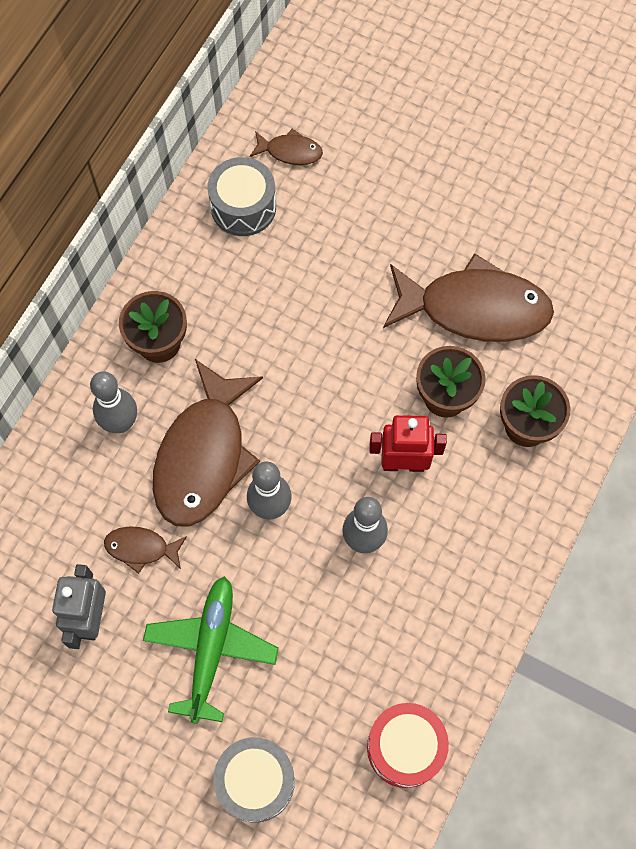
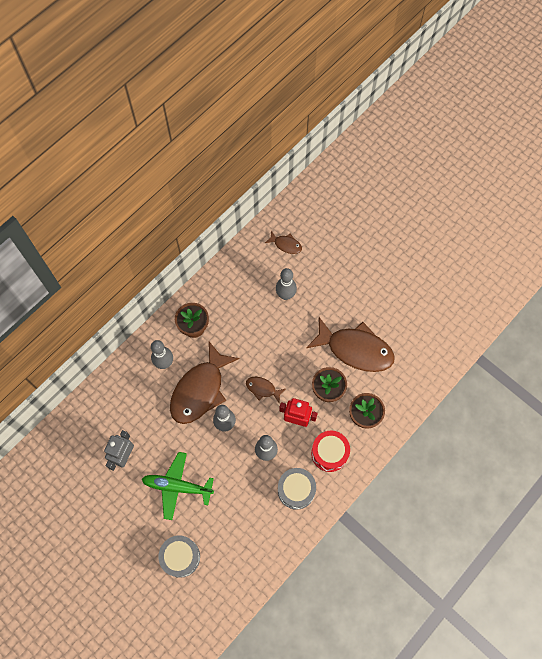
camera: 15 degrees right, 0 degrees up
brown fish [104,526,187,574] -> brown fish moved to [246,377,285,403]
green plane [143,576,279,724] -> green plane turned 105 degrees counterclockwise [142,452,214,520]
grey drum [207,157,276,236] -> grey drum moved to [278,468,316,510]
red drum [367,703,449,788] -> red drum moved to [311,431,350,472]
none -> grey bowling pin [276,268,297,300]

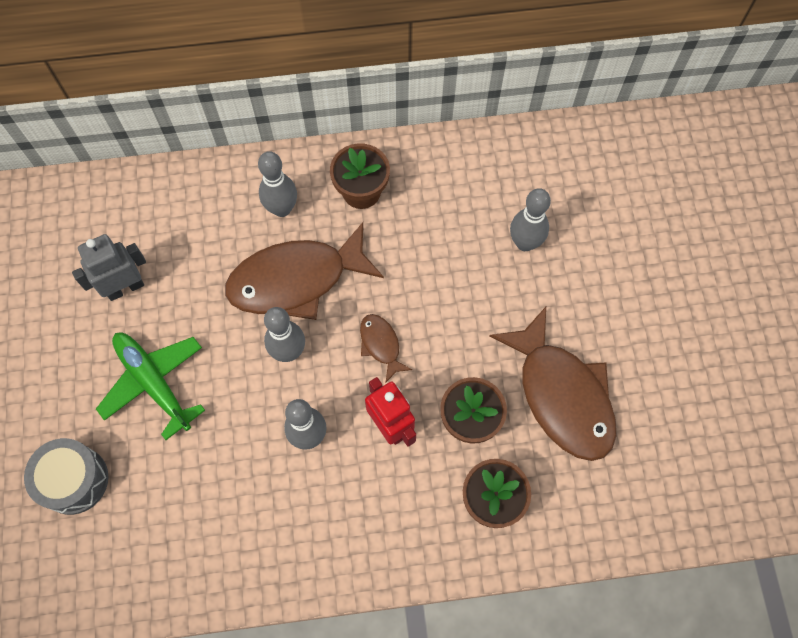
camera: 40 degrees right, 0 degrees up
brown fish [265,230,302,254] -> none
grey drum [278,468,316,510] -> none
red drum [311,431,350,472] -> none

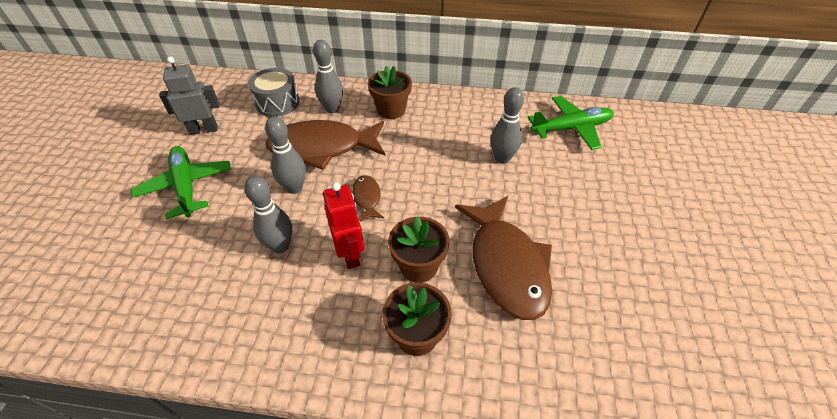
camera: 15 degrees right, 20 degrees down
grey drum [24,438,108,515] -> grey drum moved to [248,68,300,117]
none -> green plane [528,96,614,150]

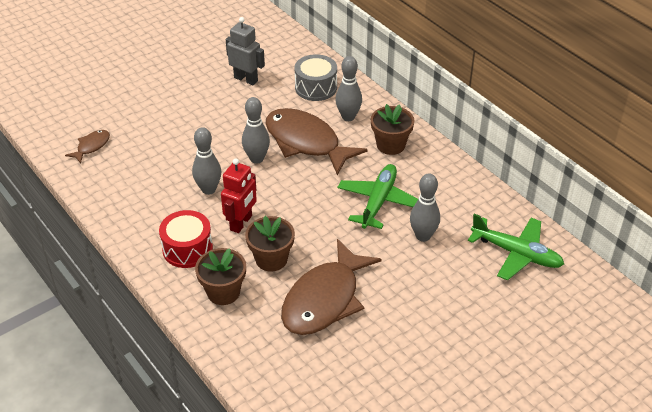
camera: 45 degrees right, 5 degrees down
green plane [131,146,231,219] -> green plane moved to [337,164,418,229]
brown fish [352,175,384,222] -> brown fish moved to [65,130,110,164]
none -> red drum [159,210,213,268]

